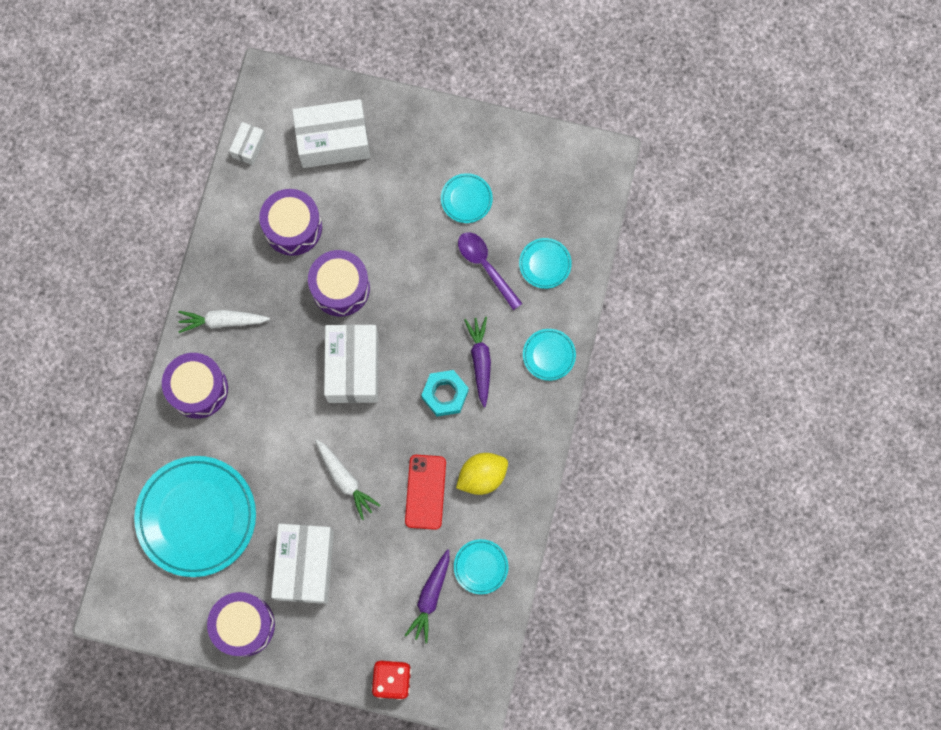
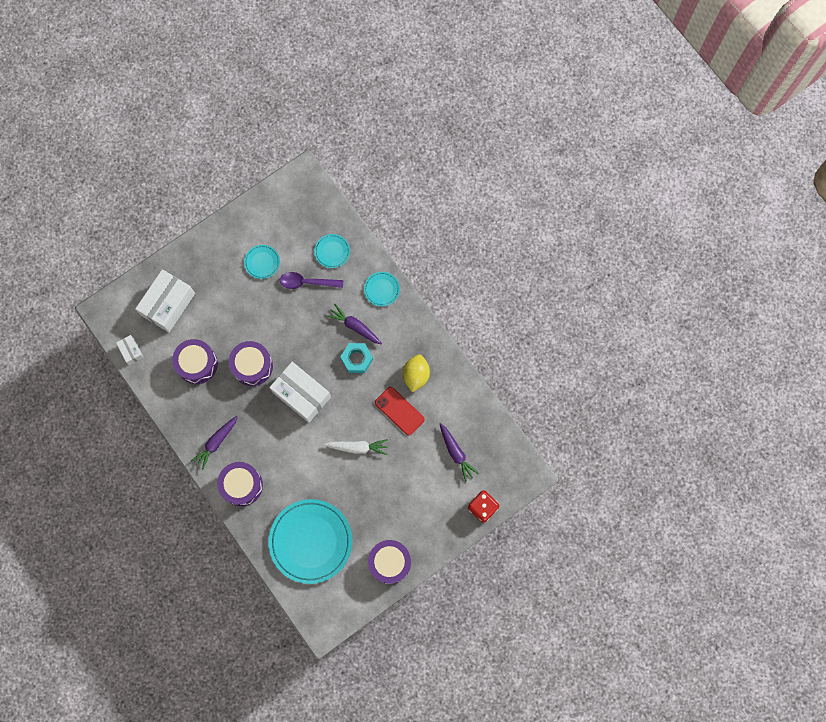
camera: 50 degrees left, 0 degrees up
white carrot [178,310,270,333] -> purple carrot [191,416,238,470]
white box [271,523,334,604] -> none
turquoise plate [454,539,508,594] -> none

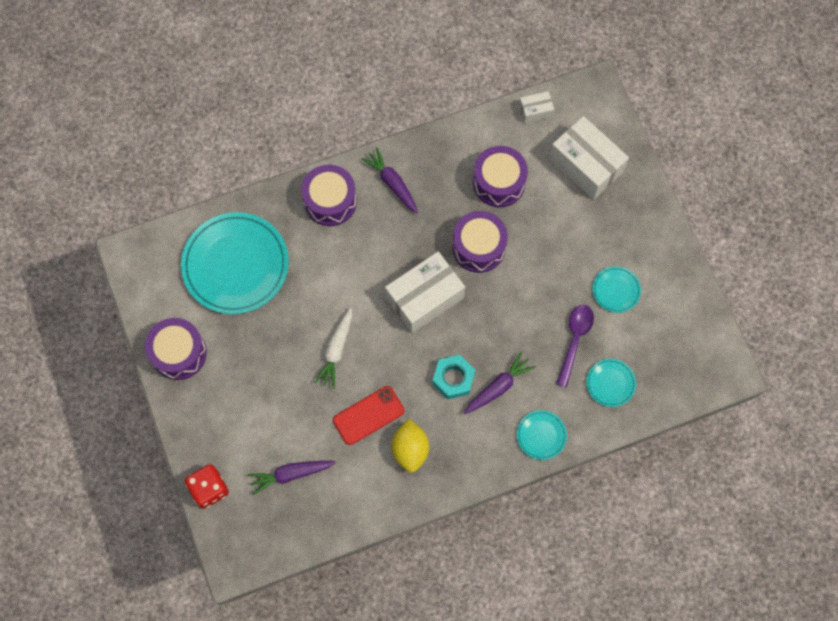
camera: 105 degrees right, 5 degrees down
yellow lemon [403,355,430,392] -> yellow lemon turned 60 degrees clockwise [392,419,429,473]

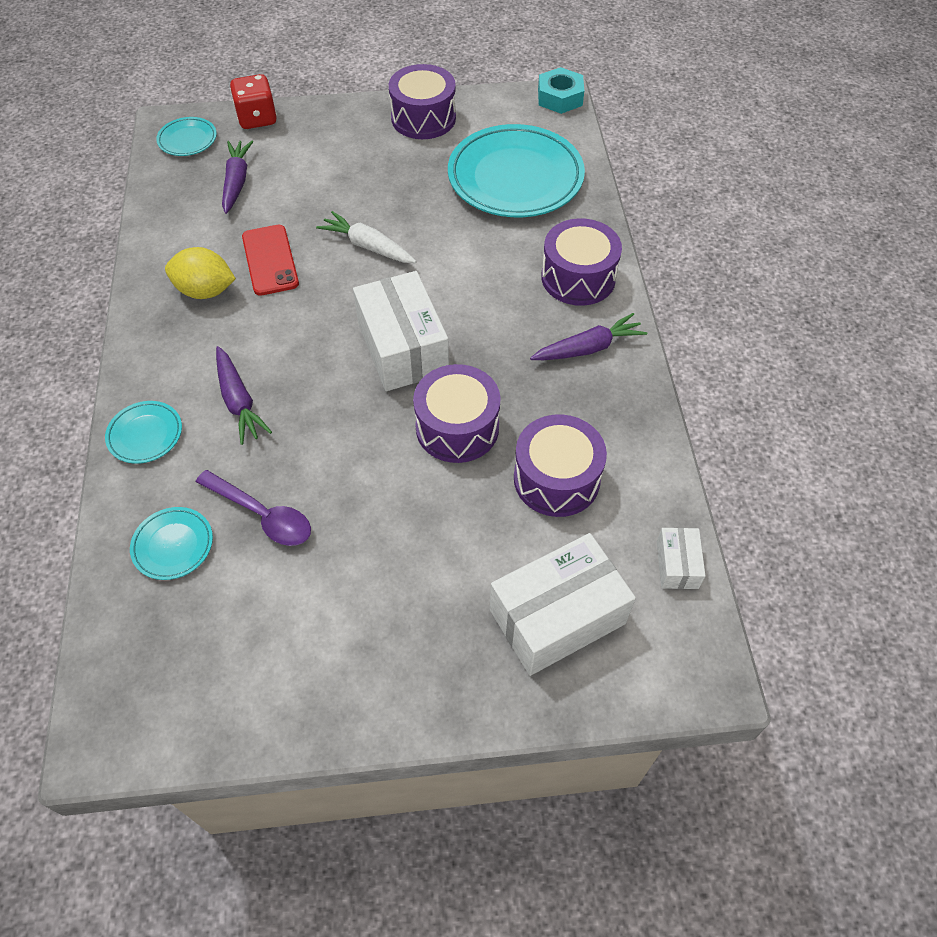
camera: 105 degrees right, 15 degrees down
turquoise nut [432,355,475,399] -> turquoise nut moved to [538,67,584,114]
turquoise plate [593,266,641,313] -> turquoise plate moved to [156,117,217,156]

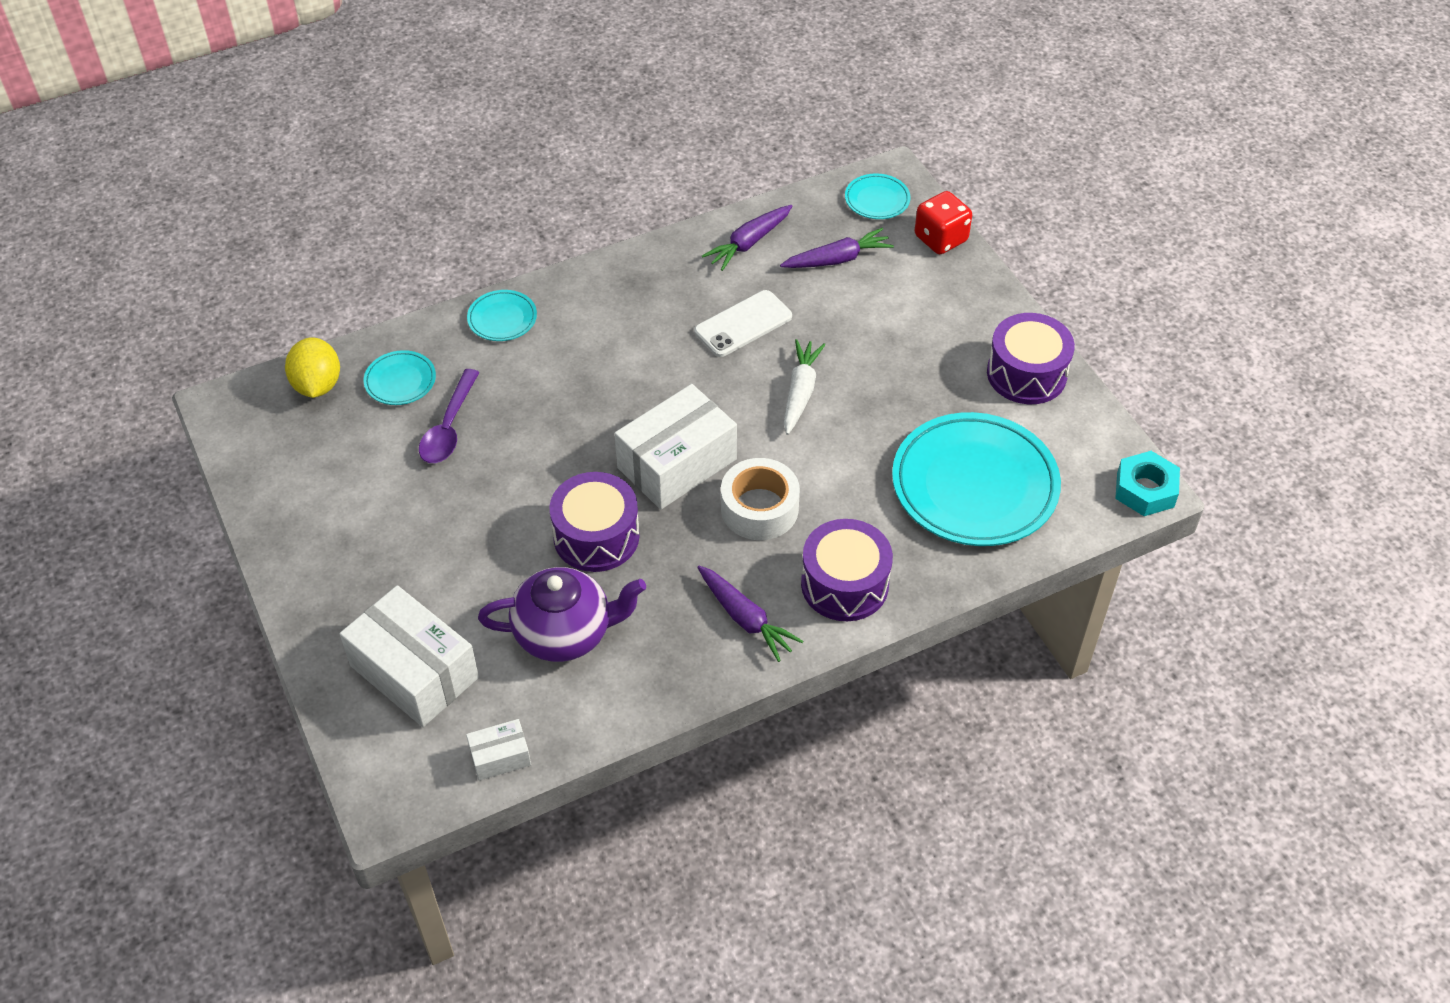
camera: 70 degrees right, 5 degrees down
yellow lemon [165,247,236,299] -> yellow lemon moved to [285,337,340,398]
purple carrot [216,346,272,445] -> purple carrot moved to [702,205,792,271]
red phone [242,225,299,296] -> white phone [694,290,792,357]
purple drum [514,414,607,517] -> purple teapot [478,567,646,662]
none -> white tape [721,458,800,540]

